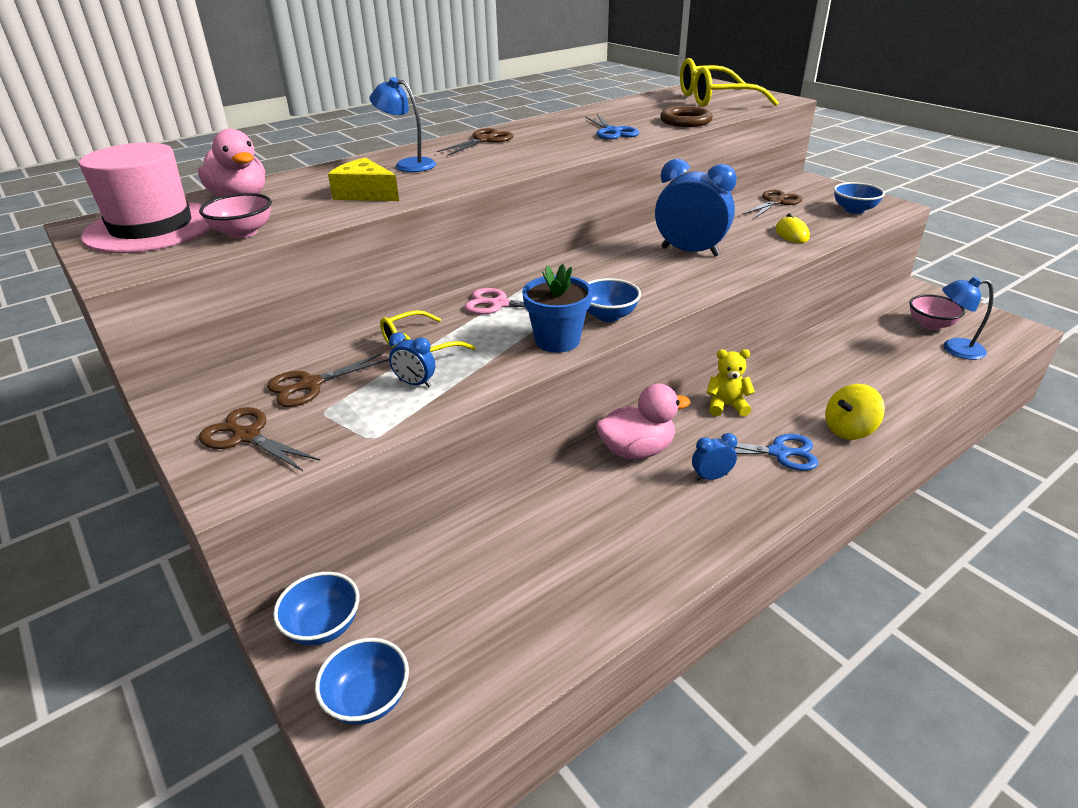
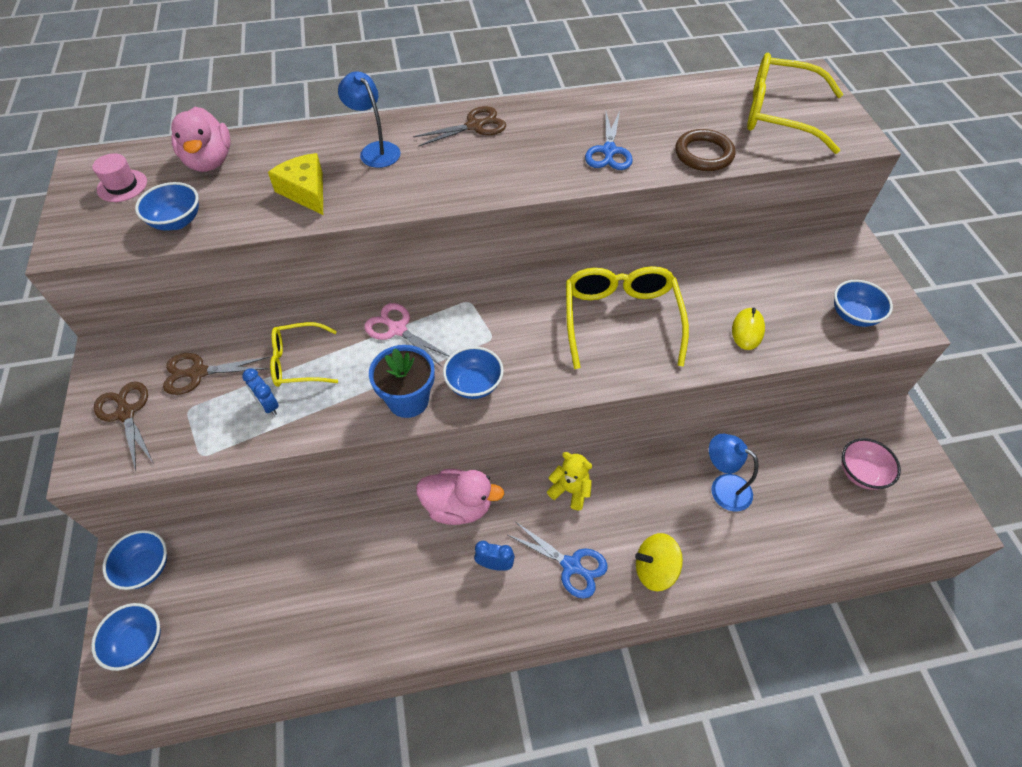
camera: 25 degrees right, 20 degrees up
pink hat [79,142,211,253] -> pink hat [92,153,147,202], size x0.44
pink bowl [199,193,272,239] -> blue bowl [135,182,199,231]
blue clock [655,159,737,256] -> yellow glasses [566,266,689,369]
brown scissors [742,190,803,218] -> none
blue lamp [942,277,994,360] -> blue lamp moved to [709,434,758,512]

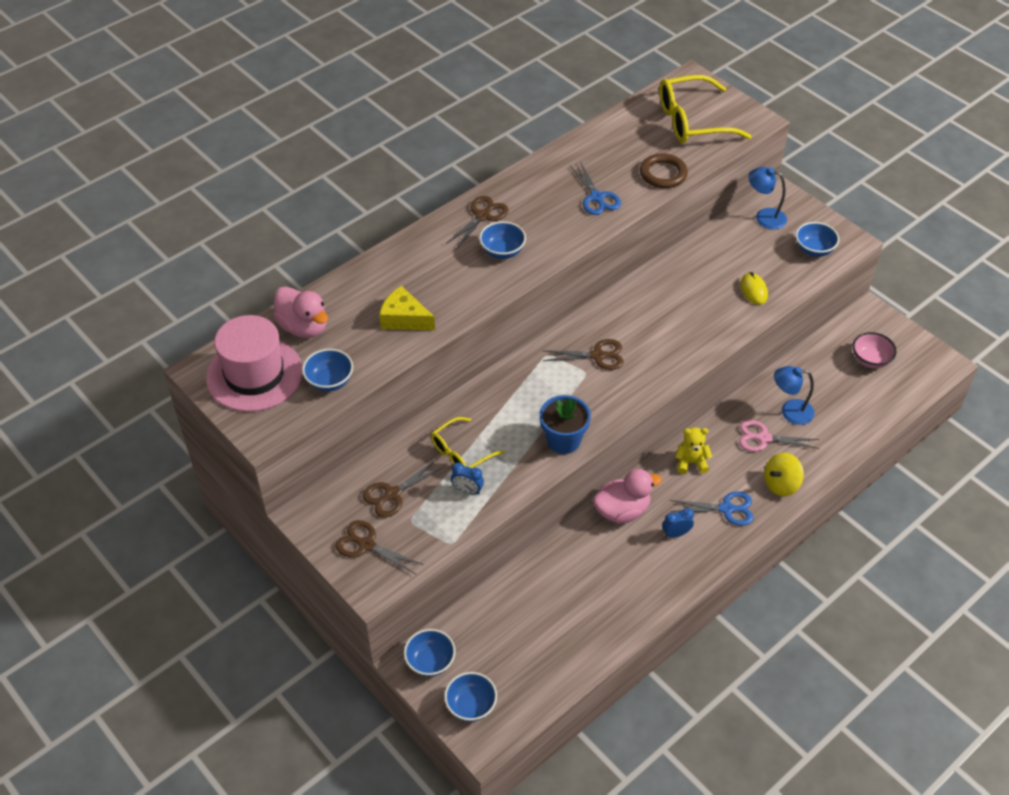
camera: 30 degrees left, 5 degrees down
pink hat [92,153,147,202] -> pink hat [206,315,302,412], size x2.25
blue lamp [338,71,401,168] -> blue lamp moved to [748,167,787,229]
pink scissors [364,303,449,367] -> pink scissors moved to [739,420,819,452]
blue bowl [443,346,504,399] -> blue bowl moved to [479,221,526,259]
yellow glasses [566,266,689,369] -> none
none -> brown scissors [542,339,624,370]

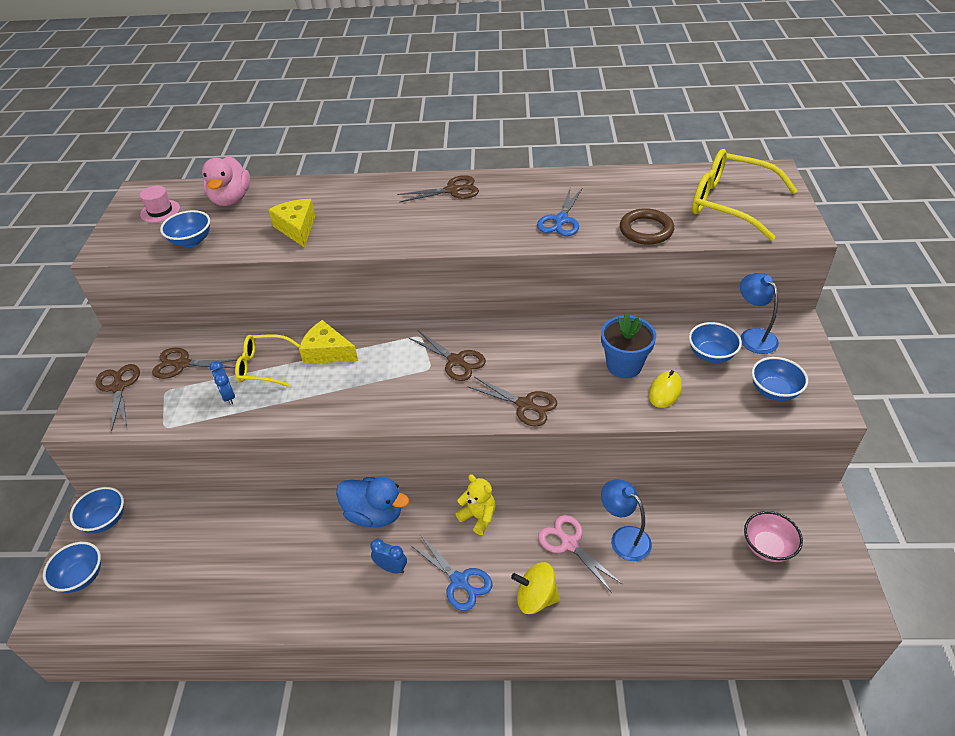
camera: 45 degrees right, 5 degrees down
pink hat [206,315,302,412] -> pink hat [140,186,180,223], size x0.44
blue bowl [479,221,526,259] -> blue bowl moved to [689,322,742,363]
blue flower pot [540,395,591,454] -> blue flower pot moved to [601,314,656,378]
pink duck [593,469,662,524] -> blue duck [336,477,409,527]
none -> yellow cheese [299,320,358,364]
none -> brown scissors [467,377,557,427]

